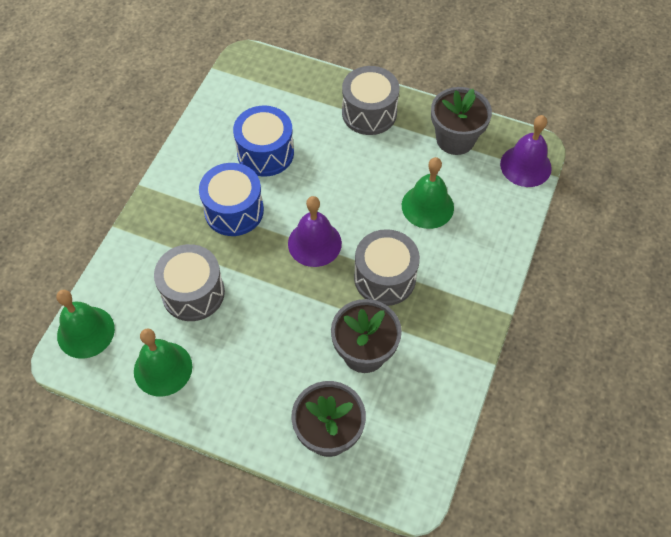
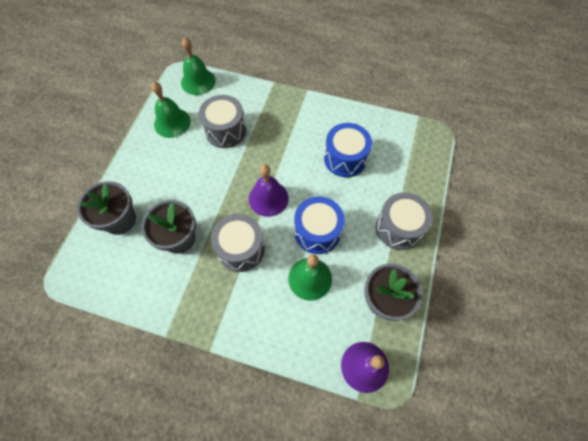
camera: 85 degrees right, 5 degrees up
blue drum [199,163,264,236] -> blue drum moved to [294,196,345,254]

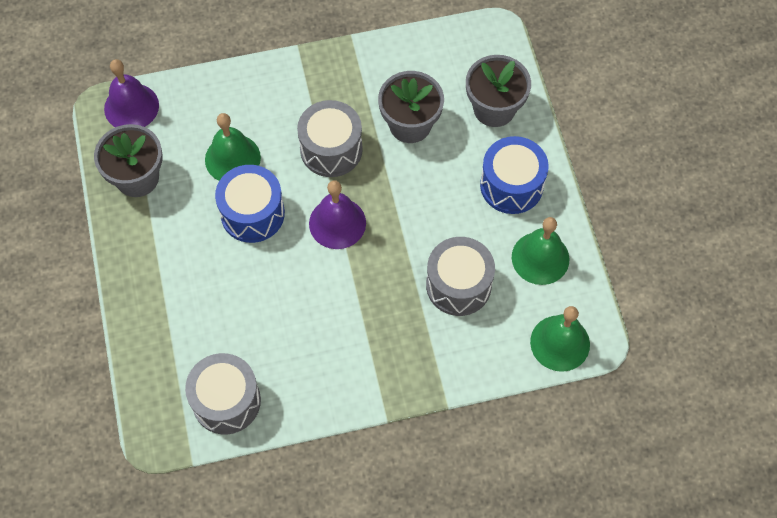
camera: 150 degrees right, 0 degrees up
blue drum [324,123,372,177] -> blue drum moved to [480,136,549,214]
grey drum [376,192,433,250] -> grey drum moved to [185,353,261,434]

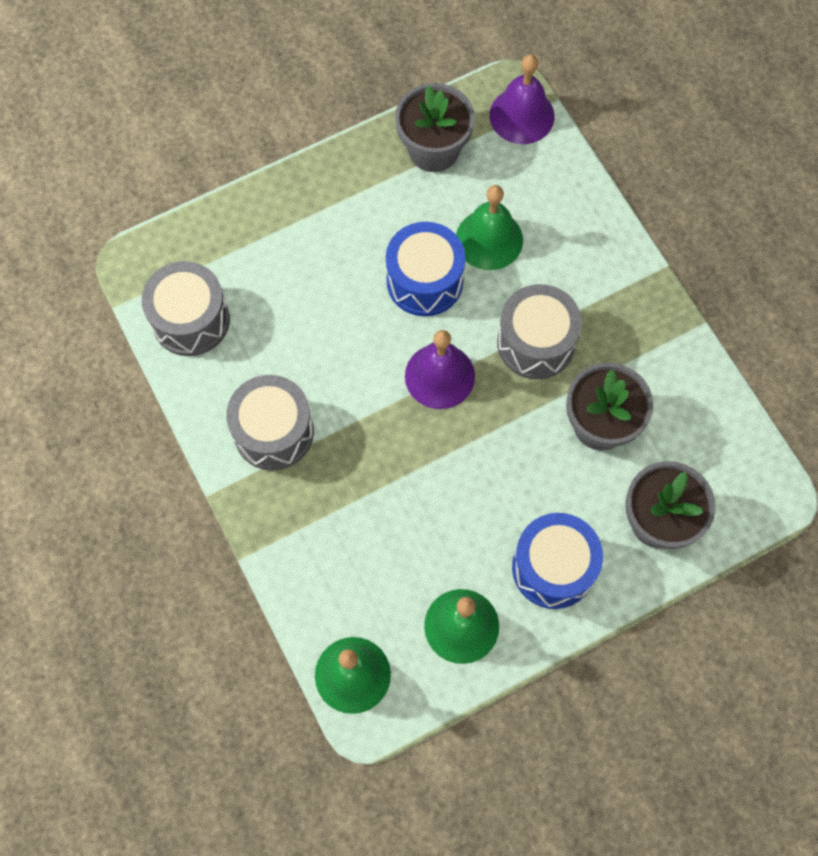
camera: 75 degrees right, 5 degrees up
grey drum [426,237,495,316] -> grey drum moved to [226,375,314,470]

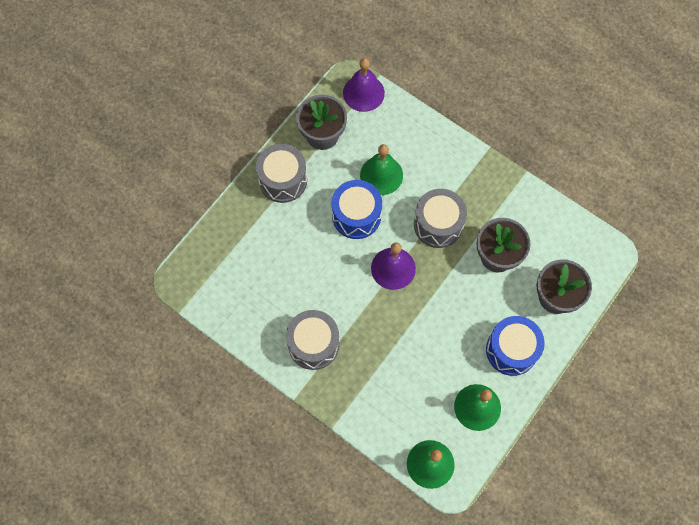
camera: 25 degrees left, 0 degrees up
grey drum [142,261,230,356] -> grey drum moved to [256,144,307,203]

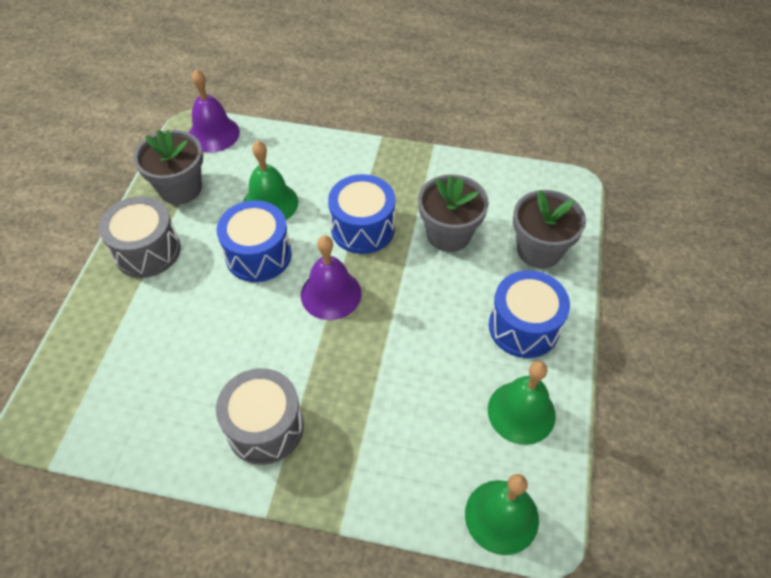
camera: 25 degrees left, 15 degrees down
grey drum [414,189,467,248] -> blue drum [328,174,395,254]

